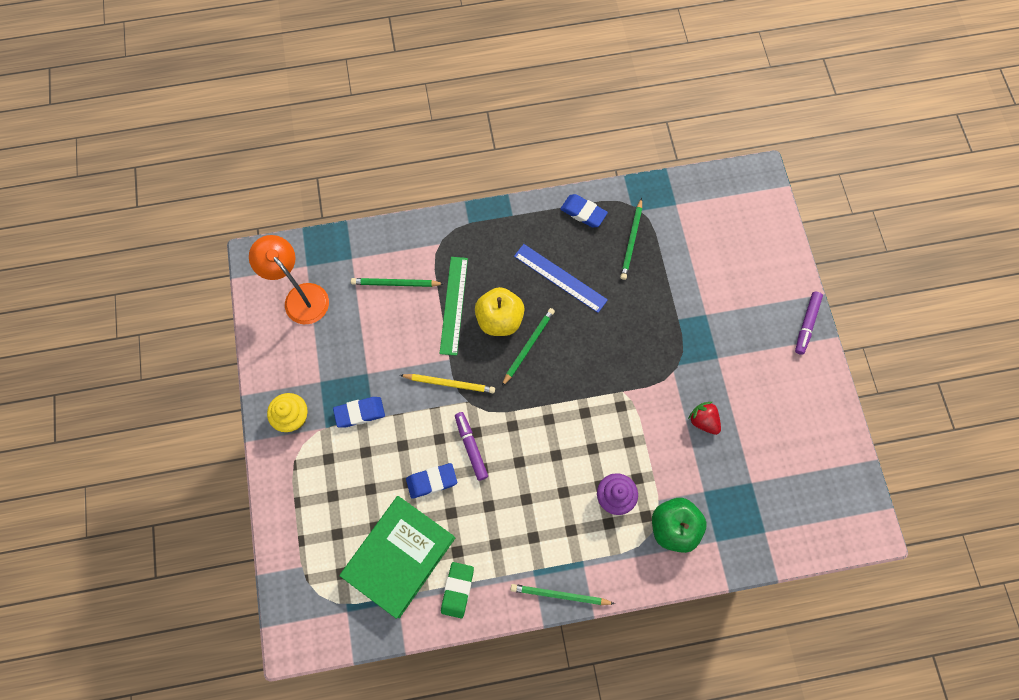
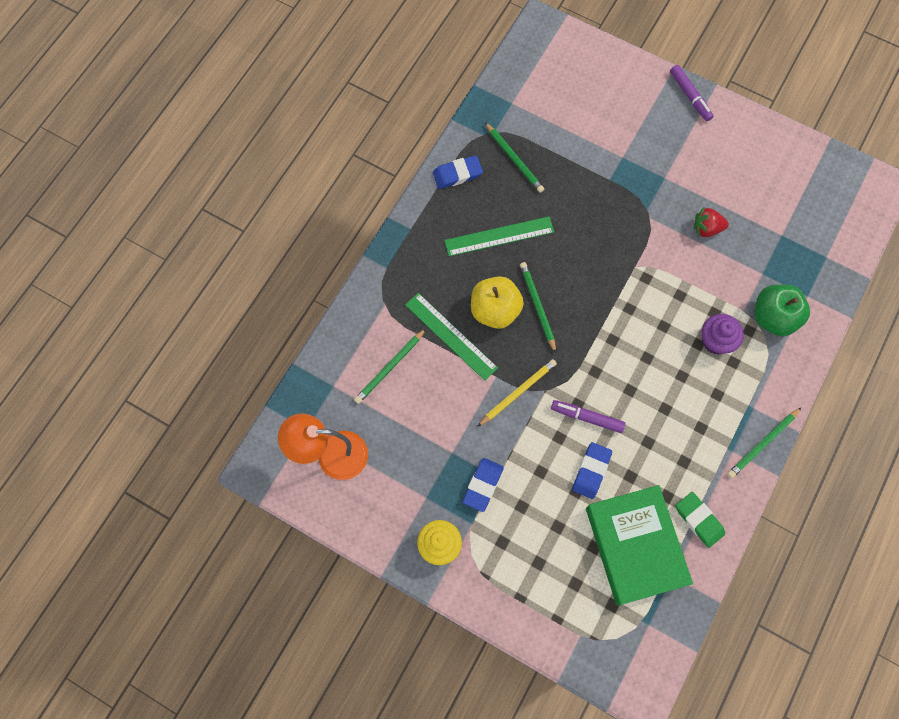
camera: 50 degrees left, 0 degrees up
blue ruler [514,244,608,313] -> green ruler [444,216,554,256]

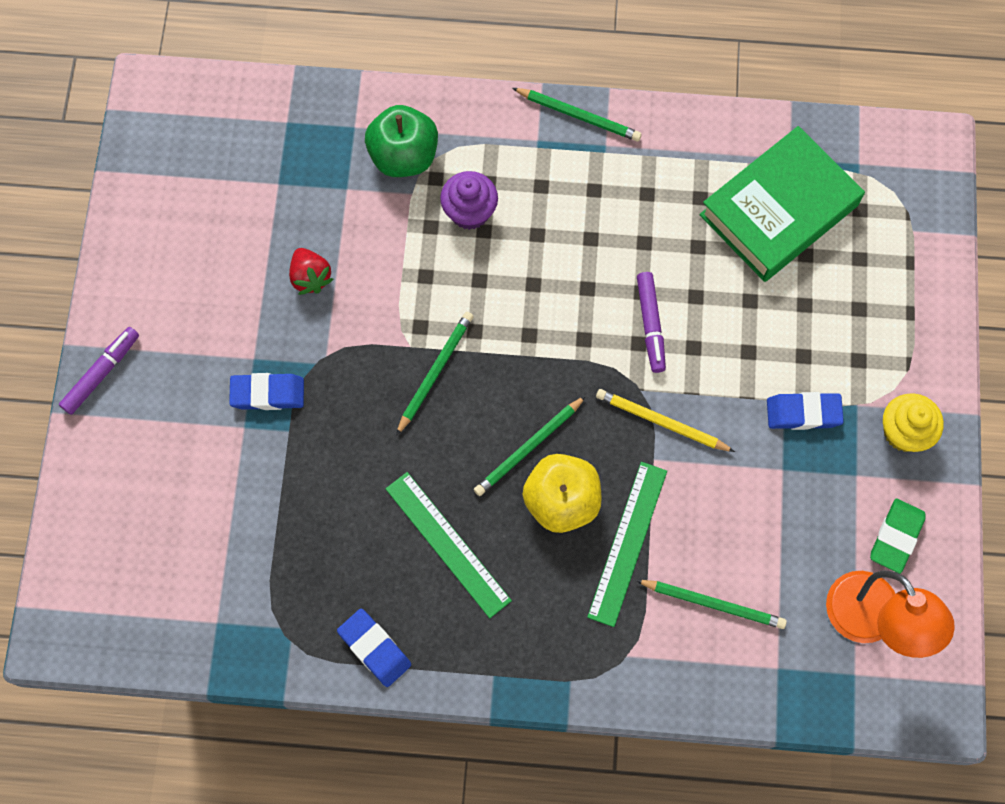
camera: 115 degrees left, 0 degrees up
green pencil [485,122,544,193] -> green pencil moved to [396,312,474,436]
blue eraser [572,442,612,499] -> blue eraser moved to [229,373,304,410]
green eraser [676,492,725,548] -> green eraser moved to [870,498,926,574]

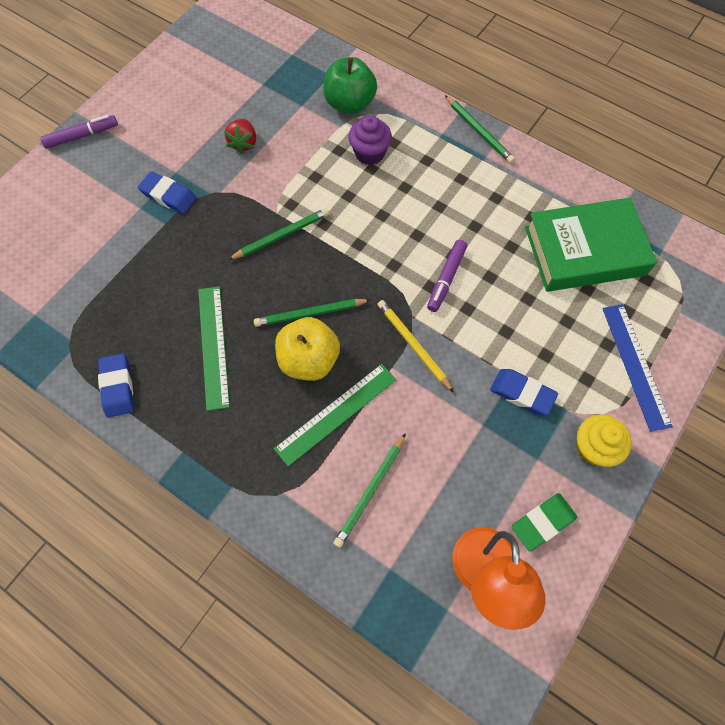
camera: 30 degrees right, 5 degrees down
green pencil [636,580,787,629] -> green pencil turned 75 degrees clockwise [333,433,406,548]
none -> blue ruler [602,304,673,432]

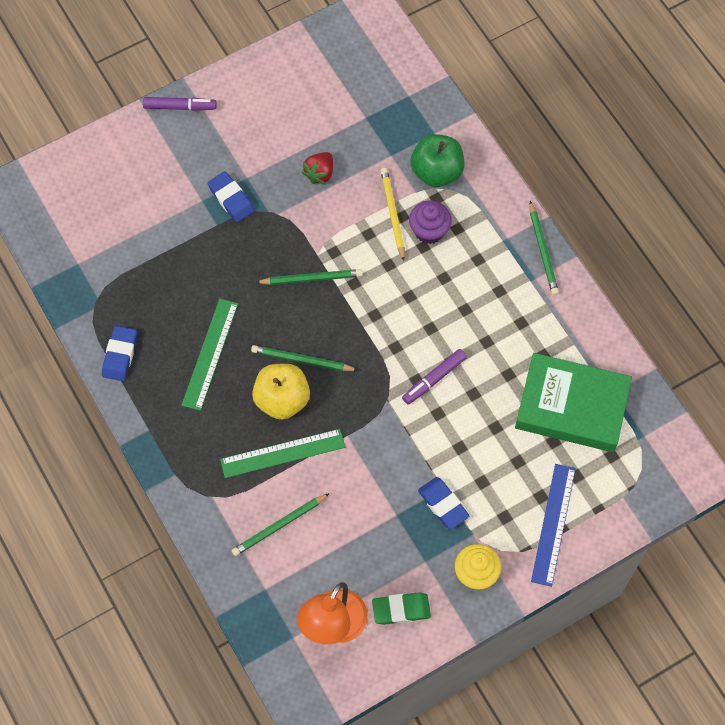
camera: 25 degrees right, 0 degrees up
yellow pencil [377,300,454,392] -> yellow pencil moved to [381,168,405,261]

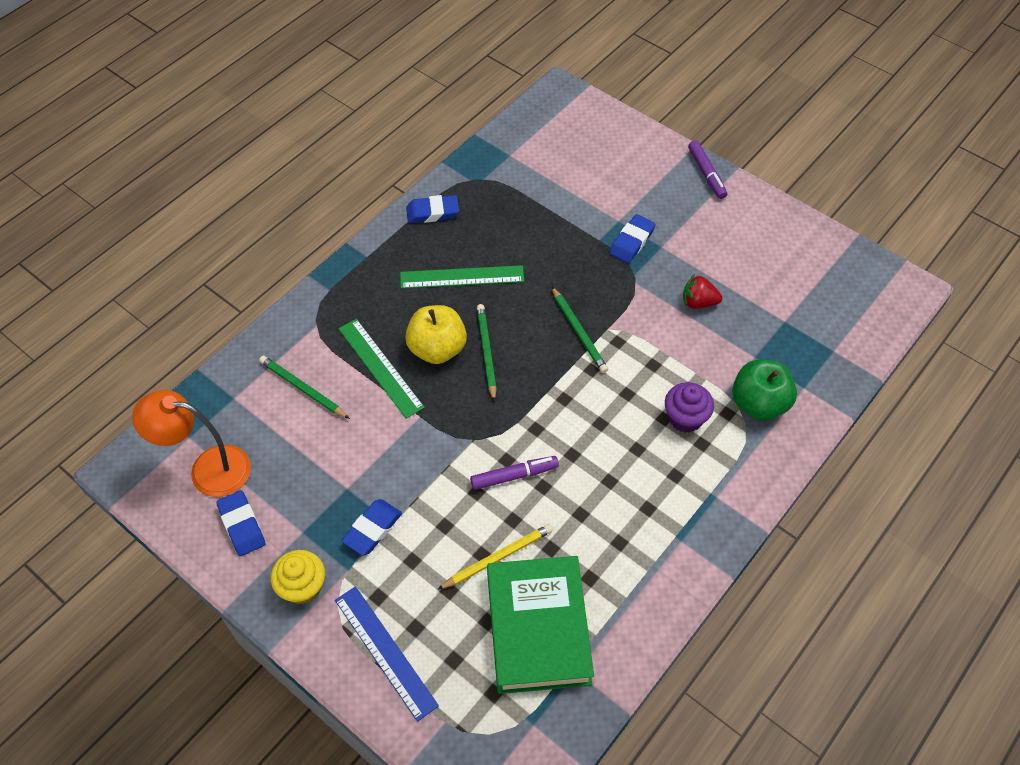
camera: 70 degrees right, 10 degrees down
green eraser [372,592,431,625] -> blue eraser [216,490,266,556]
yellow pencil [381,168,405,261] -> yellow pencil moved to [437,524,553,590]
purple marker [402,349,467,405] -> purple marker turned 135 degrees clockwise [470,456,559,490]
green pencil [530,201,559,295] -> none
blue ruler [531,464,576,587] -> blue ruler turned 60 degrees clockwise [335,586,439,722]

